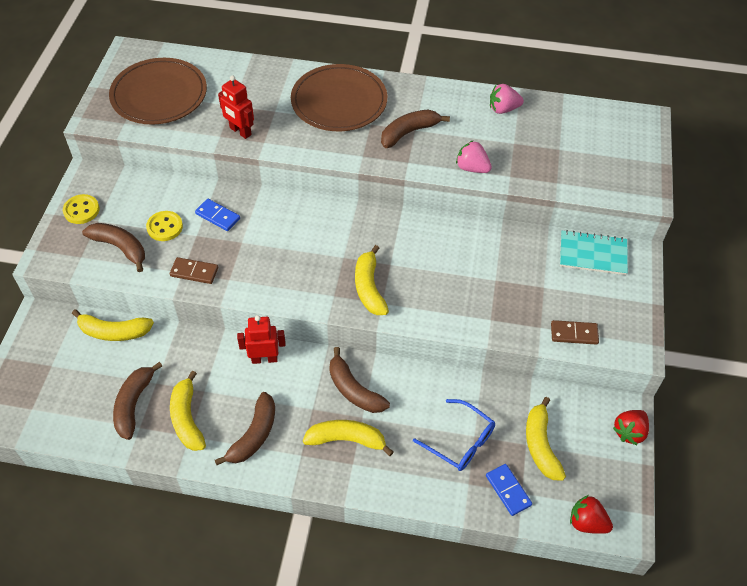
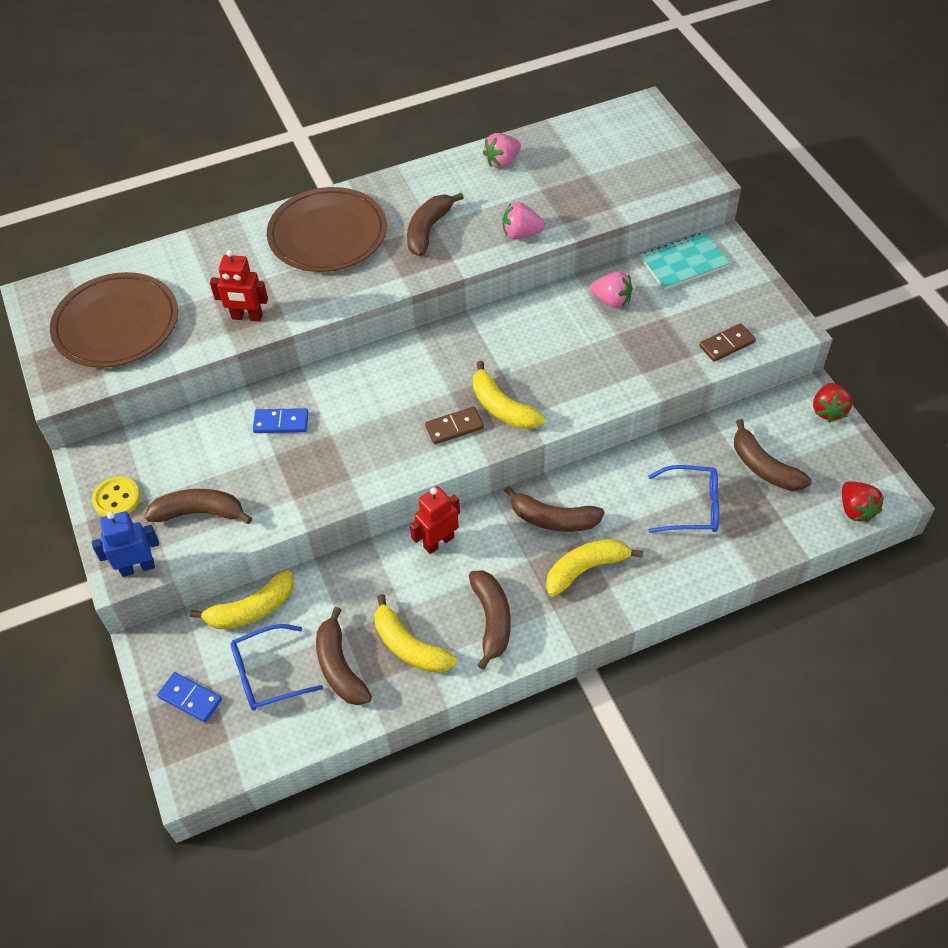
camera: 30 degrees left, 0 degrees up
yellow button [146,211,183,241] -> none
brown domino [170,257,218,284] -> brown domino moved to [425,407,484,444]
blue domino [486,464,532,516] -> blue domino moved to [157,672,222,722]
yellow banana [526,397,566,481] -> brown banana [734,419,811,491]
red strawberry [570,495,613,534] -> red strawberry turned 105 degrees counterclockwise [842,481,884,523]
none -> blue robot [92,511,159,577]
none -> blue glasses [231,624,323,711]
none -> pink strawberry [590,271,632,308]

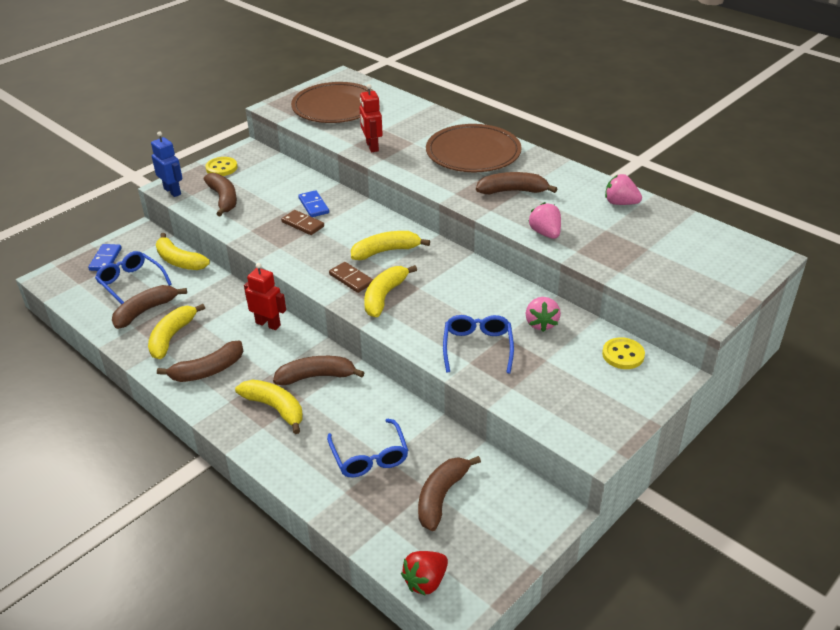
camera: 65 degrees right, 15 degrees down
brown banana [504,486,605,532] -> brown banana turned 90 degrees clockwise [273,356,365,385]
turquoise notebook [640,232,730,290] -> yellow button [602,337,645,369]
brown domino [699,323,756,362] -> brown domino moved to [281,210,324,235]
red strawberry [813,383,852,422] -> none
none -> yellow banana [351,231,430,260]
none -> blue glasses [443,315,514,373]

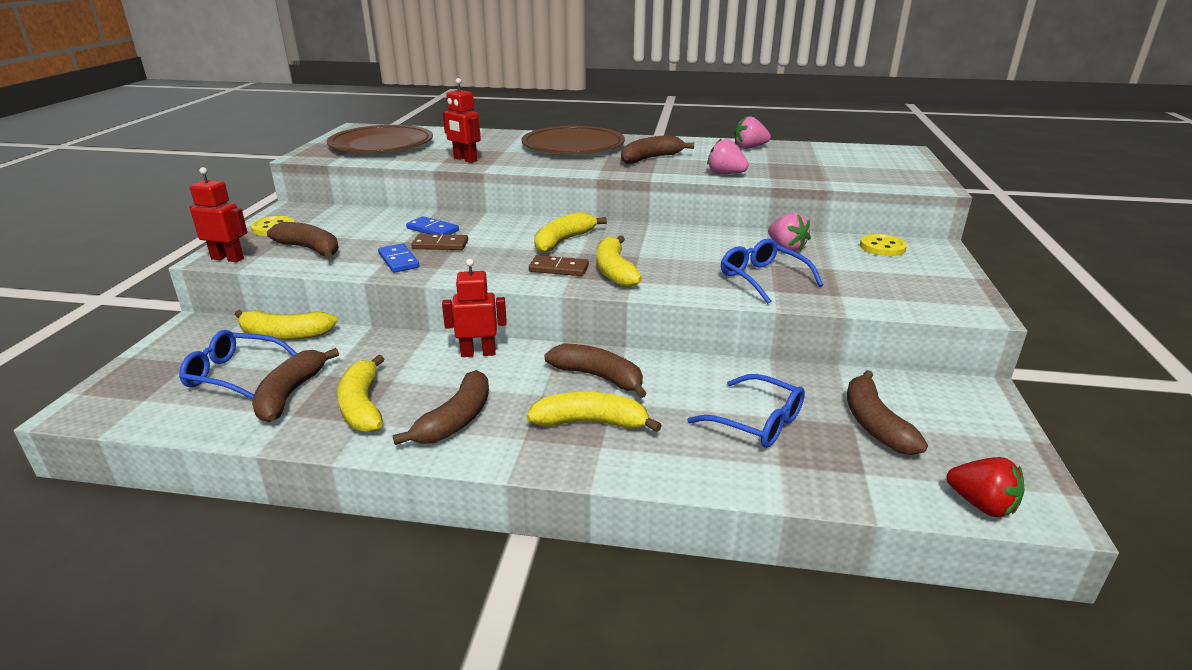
camera: 35 degrees left, 10 degrees down
blue domino [88,244,122,271] -> blue domino moved to [378,243,419,273]
blue robot [151,131,182,197] -> red robot [190,167,248,262]
brown banana [273,356,365,385] -> brown banana turned 75 degrees clockwise [545,343,647,398]
red strawberry [401,551,448,596] -> red strawberry turned 60 degrees counterclockwise [947,457,1024,517]

